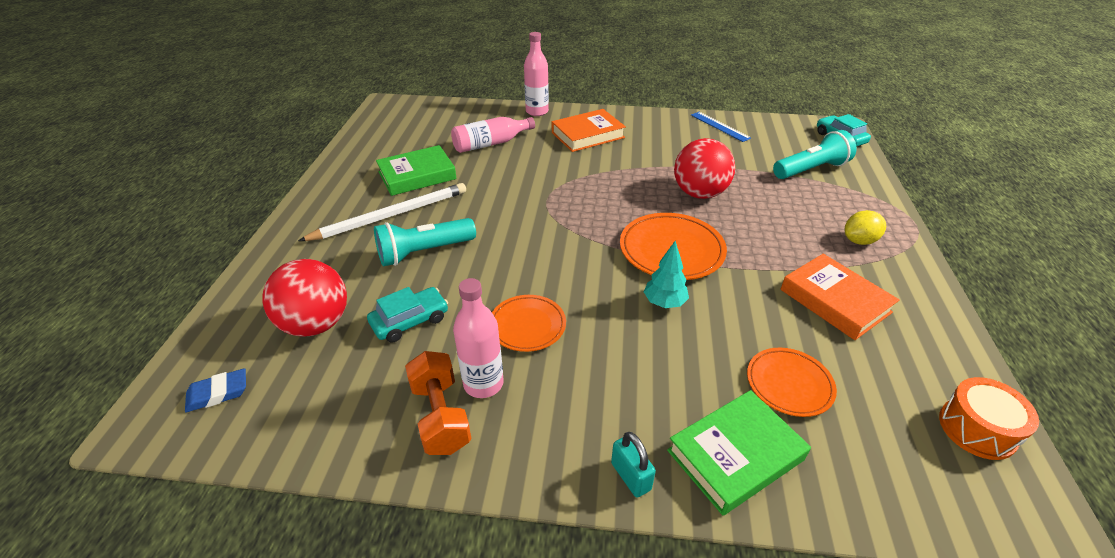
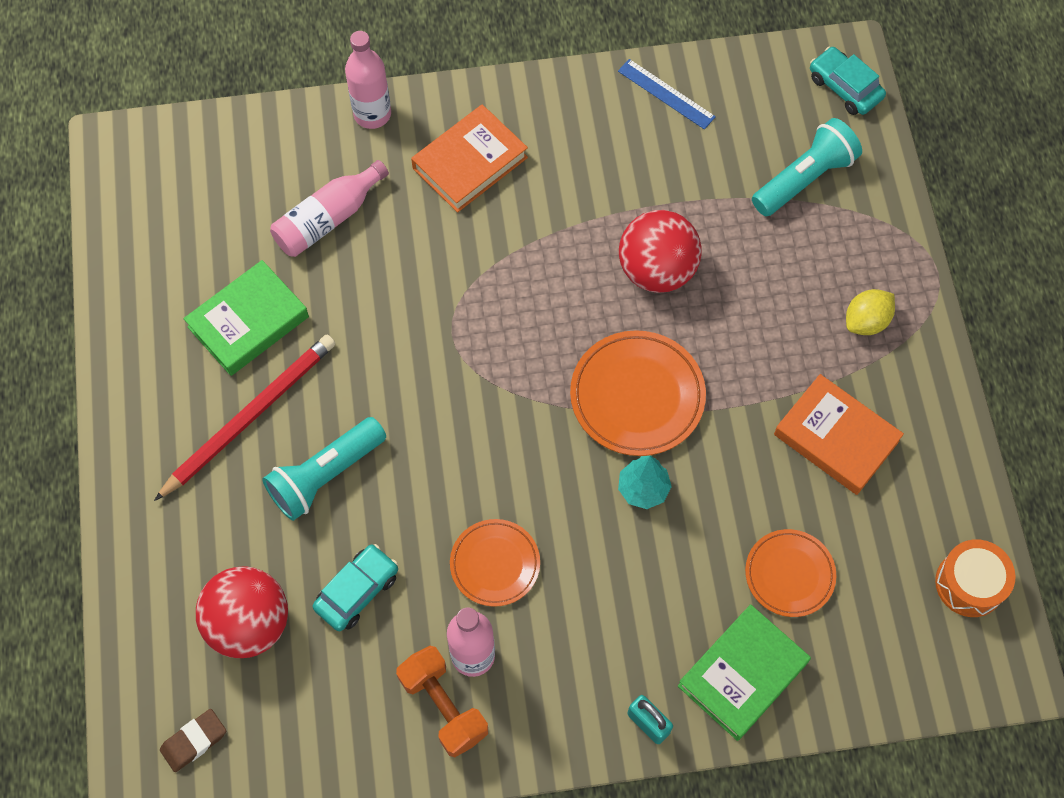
camera: 15 degrees left, 25 degrees up
blue eraser [185,368,246,412] -> brown eraser [160,709,226,772]
white pencil [298,183,466,241] -> red pencil [154,335,336,501]

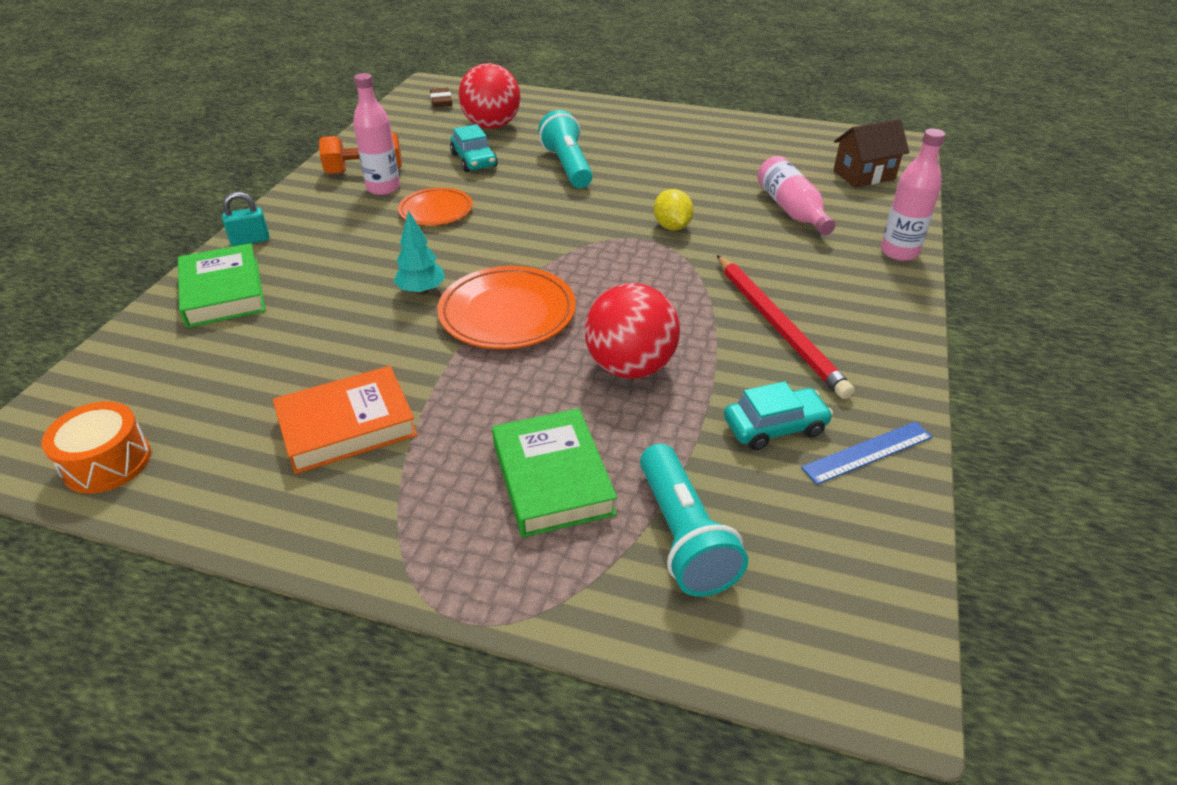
camera: 115 degrees right, 25 degrees down
red pencil [154,335,336,501] -> red pencil moved to [717,255,854,399]
green book [184,260,309,376] -> green book moved to [492,408,617,537]
orange book [411,104,528,213] -> none
orange plate [745,529,836,617] -> none
turquoise car [810,47,886,115] -> turquoise car moved to [724,381,833,450]
yellow lemon [846,289,895,335] -> yellow lemon moved to [654,189,694,230]
none -> brown house [833,119,909,187]

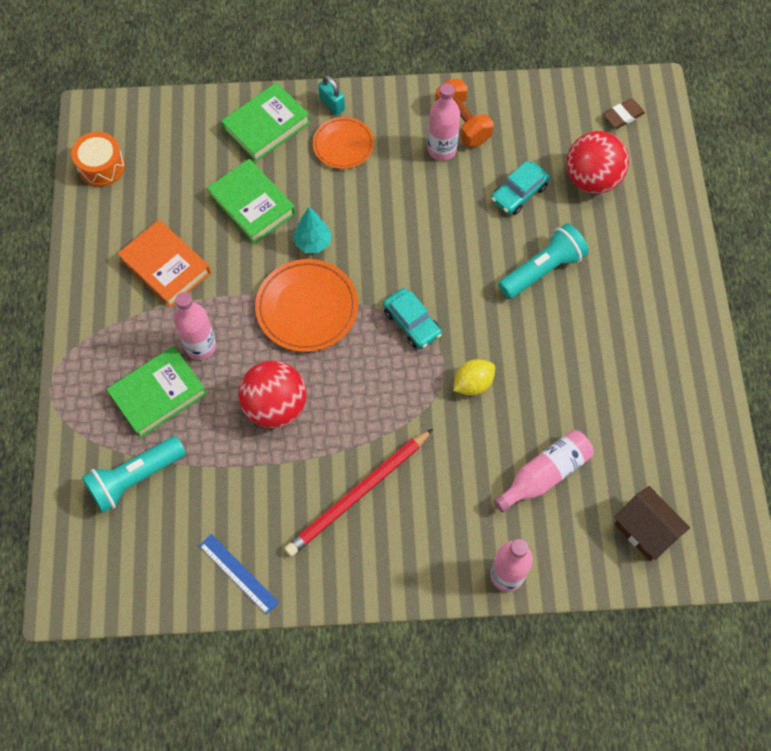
camera: 70 degrees right, 25 degrees up
orange plate [398,188,473,226] -> orange plate moved to [313,117,374,169]
turquoise car [724,381,833,450] -> turquoise car moved to [383,288,442,349]
none -> pink bottle [174,292,216,360]
none -> green book [207,159,296,244]

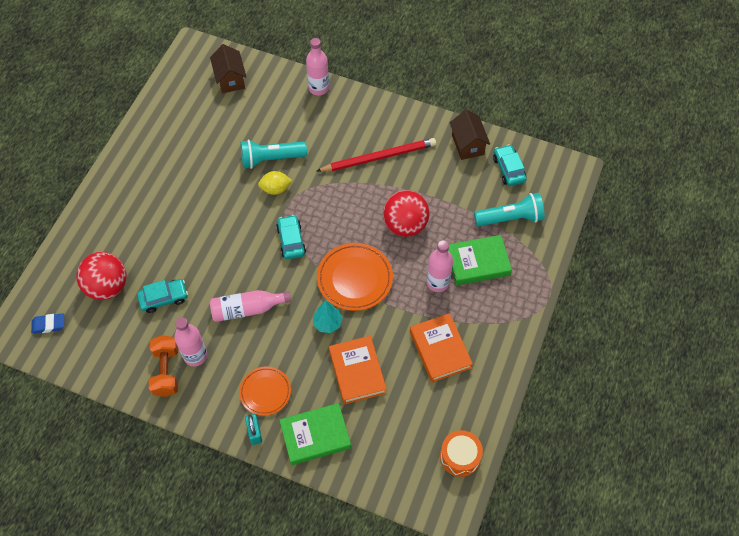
camera: 155 degrees left, 5 degrees down
blue ruler [199,534,279,615] -> brown house [450,110,490,160]
green book [207,159,296,244] -> orange book [329,336,387,405]
pink bottle [494,430,594,513] -> pink bottle moved to [210,290,291,322]
turquoise flashlight [498,223,589,299] -> turquoise flashlight moved to [241,140,307,169]
brown eraser [603,99,645,129] -> blue eraser [31,313,64,334]
none -> turquoise car [493,144,527,186]

